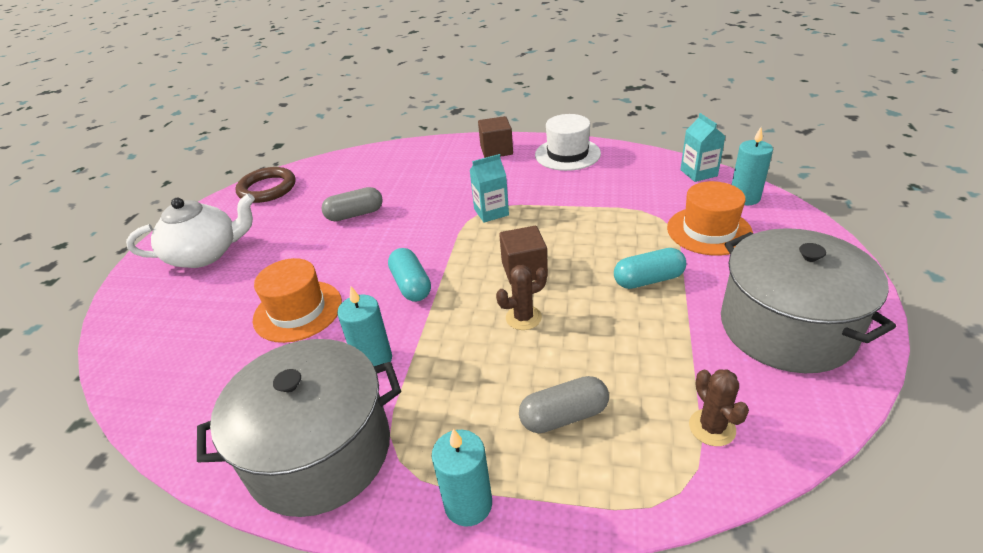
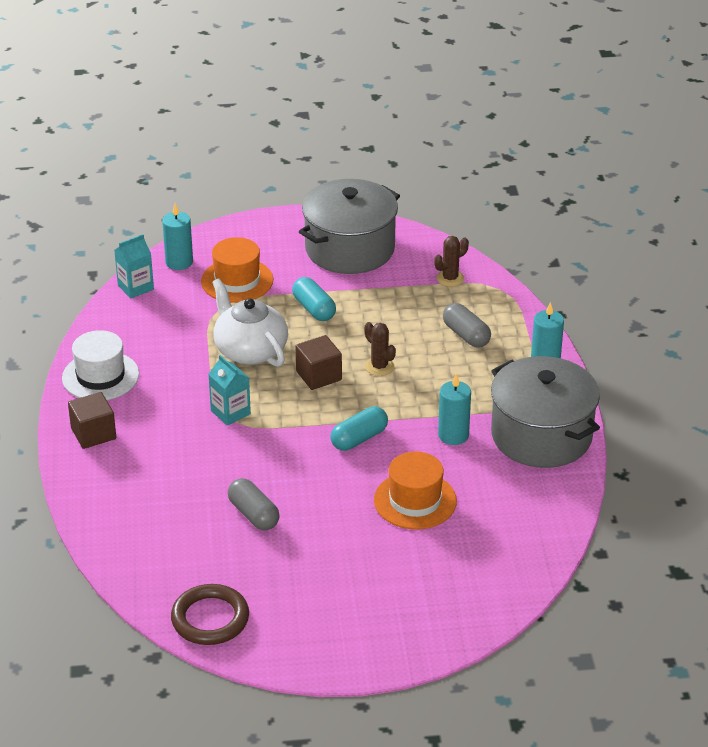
camera: 110 degrees left, 0 degrees up
white teapot [126,193,255,268] -> white teapot moved to [212,278,288,367]

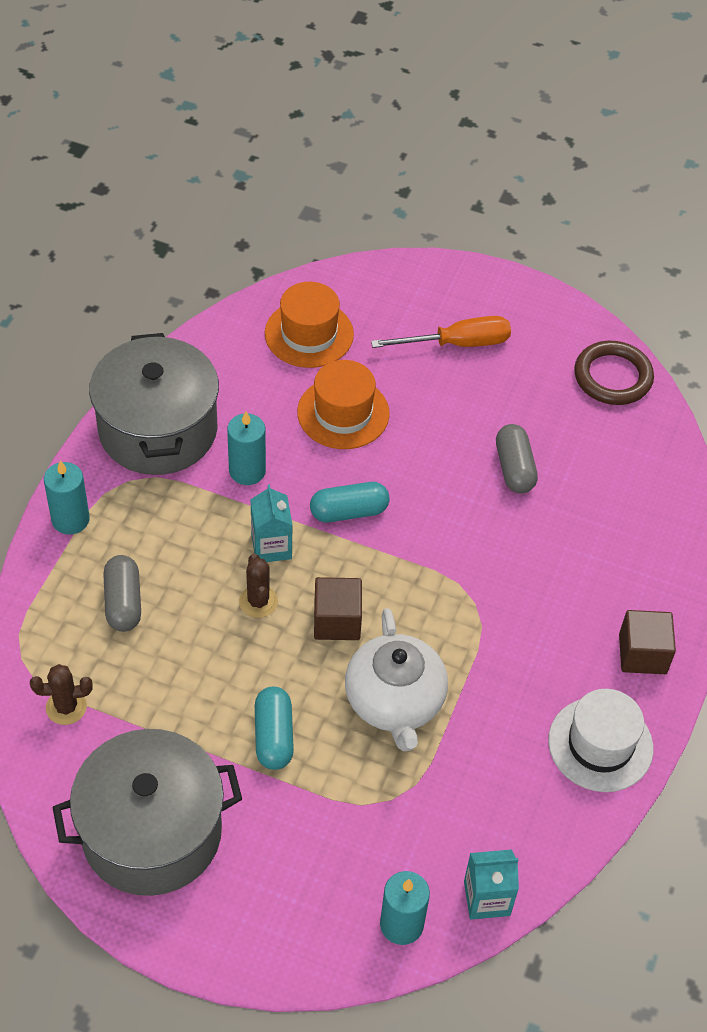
camera: 155 degrees left, 15 degrees up
orange hat [201,237,273,303] -> orange hat moved to [265,282,354,368]
turquoise carton [208,355,251,426] -> turquoise carton moved to [250,484,292,562]
none -> orange screwdriver [371,316,511,348]

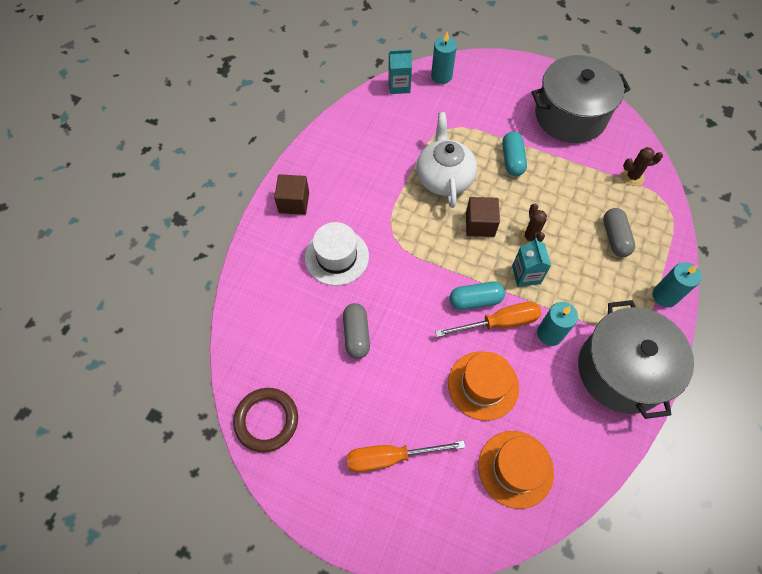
camera: 175 degrees left, 10 degrees up
white hat [548,689,653,792] -> white hat moved to [305,222,369,286]
none -> orange screwdriver [435,302,541,337]

